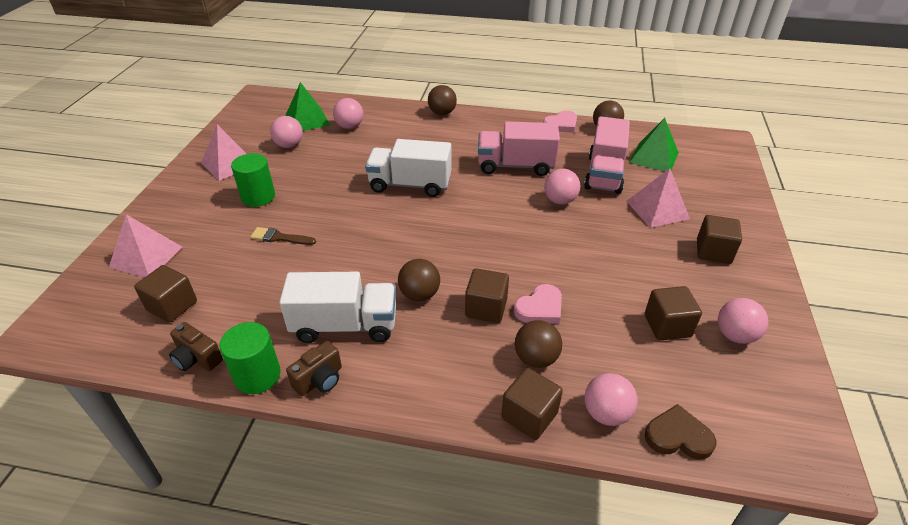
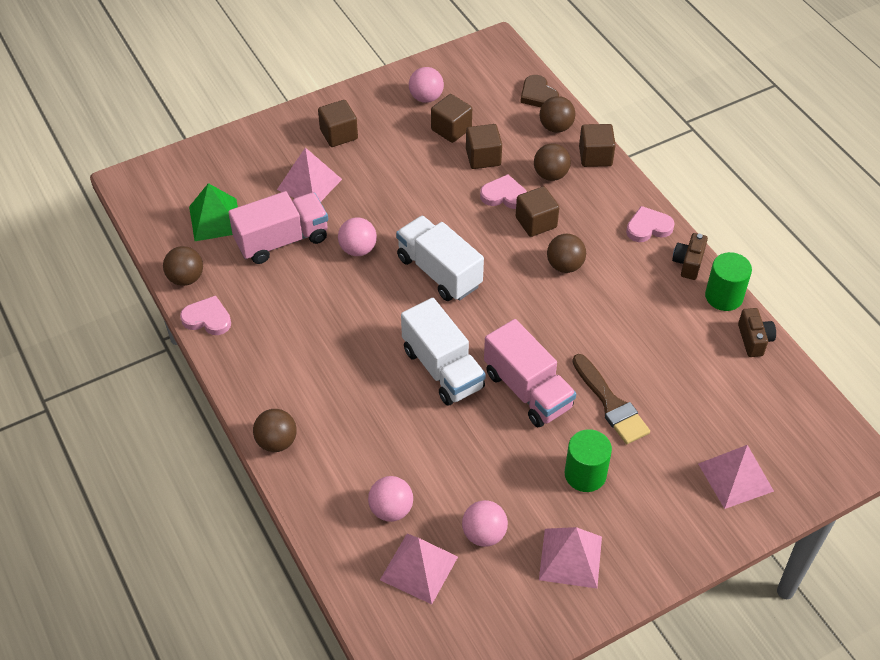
camera: 130 degrees left, 10 degrees up
brown cube [134,265,197,323] -> brown cube moved to [466,124,502,169]
brown brush [250,227,316,245] -> brown brush [572,354,650,444], size x1.56
white truck [279,272,396,343] -> white truck moved to [396,216,484,301]
green pyramid [285,82,330,131] -> pink pyramid [380,534,458,604]
brown camera [286,341,342,396] -> brown camera turned 75 degrees counterclockwise [672,233,708,280]
pink truck [478,121,560,176] -> pink truck moved to [484,319,576,427]
pink ball [584,373,638,426] -> brown ball [539,96,575,133]
none -> pink heart [626,206,675,242]

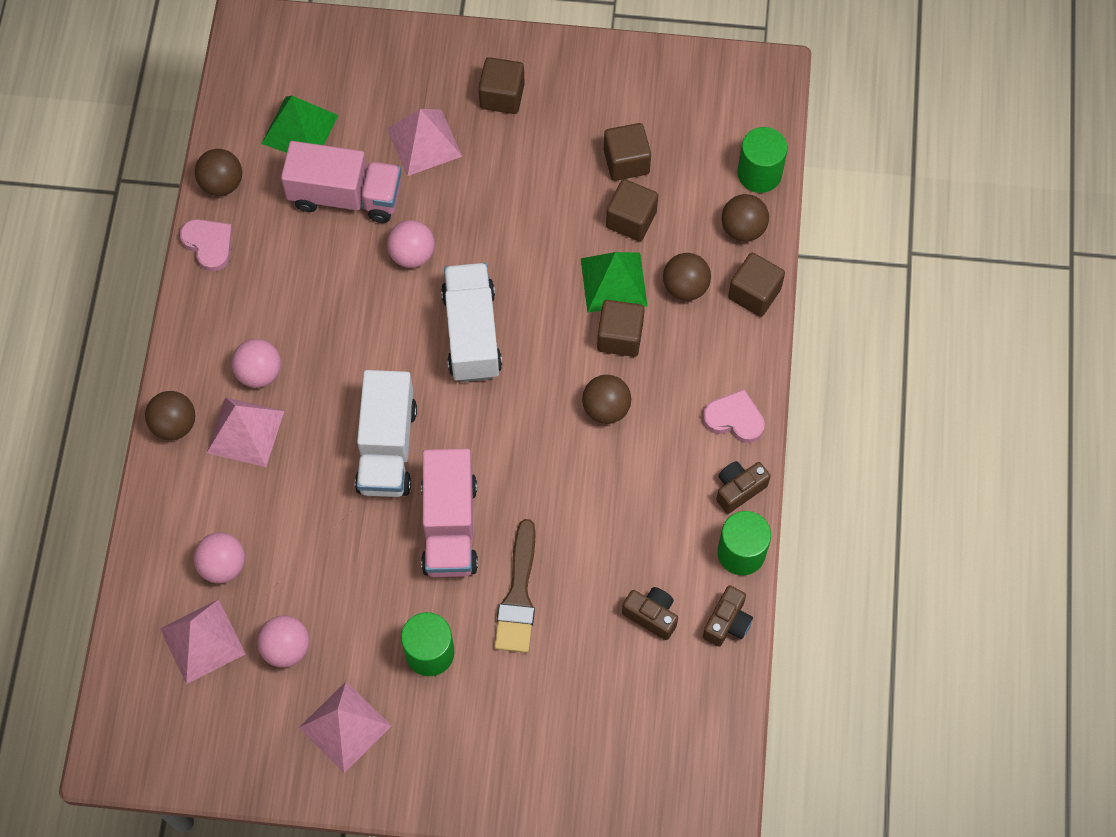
camera: 35 degrees right, 15 degrees up
pink ball [409,67,444,103] -> pink ball moved to [232,339,281,388]
pink heart [480,174,527,209] -> green pyramid [581,252,648,312]
brown heart [520,75,559,107] -> green cylinder [737,127,788,193]
pink pyramid [698,445,774,509] -> pink pyramid moved to [207,397,284,467]
none -> brown camera [622,587,678,640]

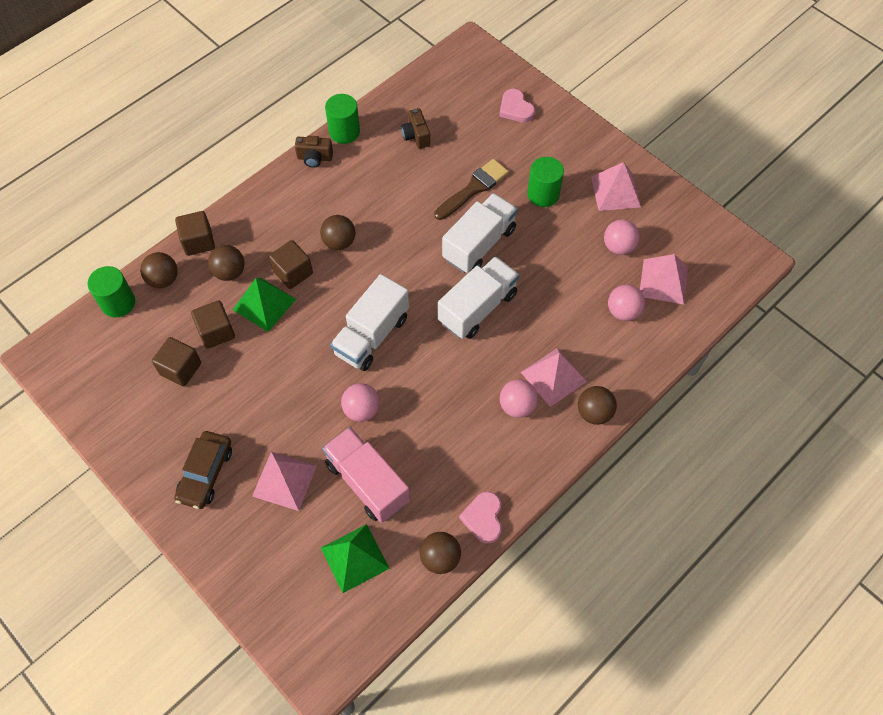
camera: 140 degrees left, 5 degrees down
pink truck [421,449,478,577] -> white truck [442,193,518,273]
brown cube [479,57,525,114] -> brown car [174,431,232,509]
pink heart [703,389,765,443] -> pink heart moved to [499,89,535,122]
brown camera [703,585,753,647] -> none

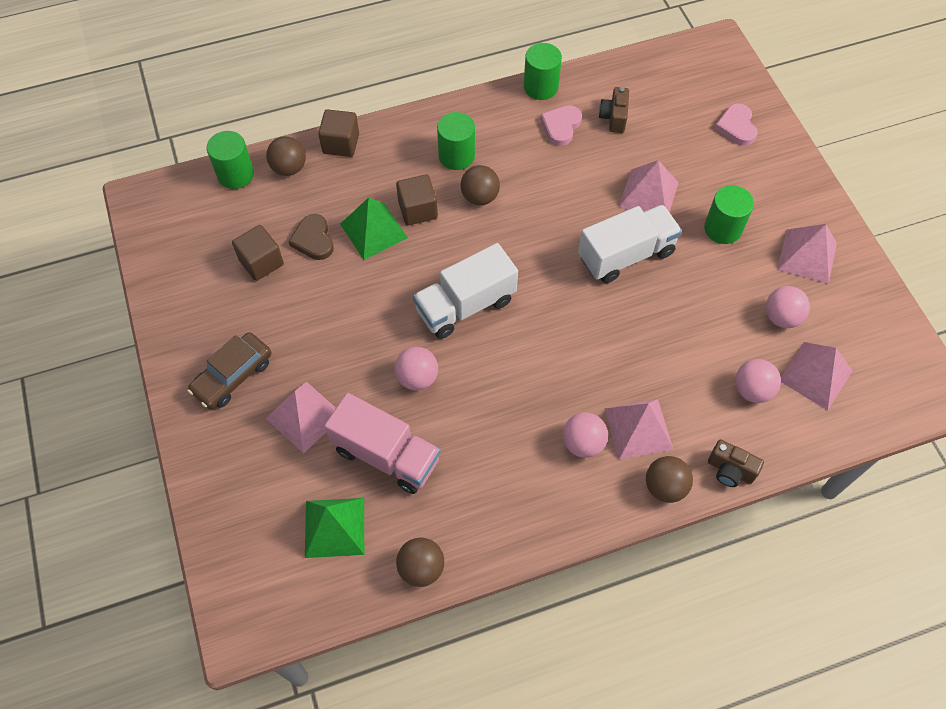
camera: 25 degrees right, 0 degrees up
brown cube [191,300,235,349] -> brown heart [288,214,333,260]
brown ball [208,245,245,281] -> none
brown camera [295,136,333,168] -> brown camera moved to [708,440,764,487]
pink truck [322,427,410,523] -> pink truck turned 135 degrees clockwise [324,393,440,494]
brown brush [434,159,509,220] -> pink pyramid [619,160,679,212]
white truck [438,256,519,339] -> none
pink heart [459,491,502,544] -> pink heart moved to [540,105,582,146]
none -> green cylinder [437,112,475,170]

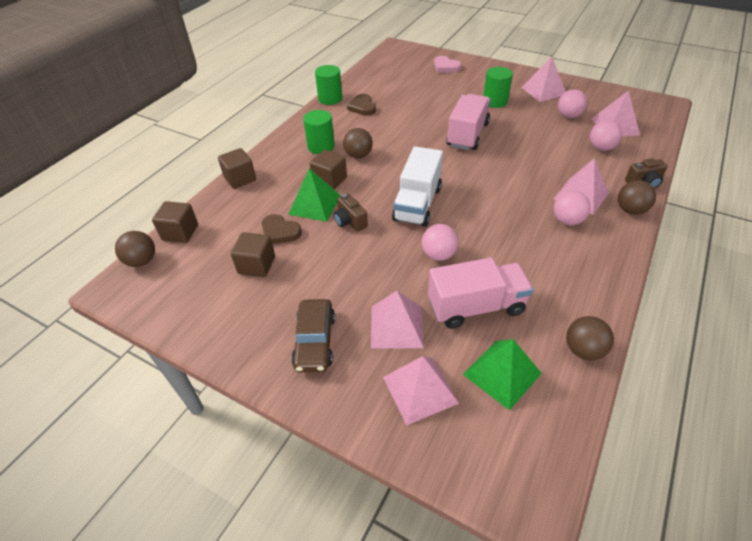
camera: 40 degrees left, 15 degrees down
green cylinder [207,131,254,189] -> brown cube [152,201,198,243]
brown ball [266,136,306,176] -> brown ball moved to [115,231,155,267]
pink heart [540,105,582,146] -> brown heart [347,94,376,116]
white truck [578,205,682,283] -> pink truck [447,94,491,150]
brown camera [599,87,629,133] -> brown camera moved to [334,194,368,232]
pink pyramid [619,160,679,212] -> pink pyramid moved to [383,356,459,425]

